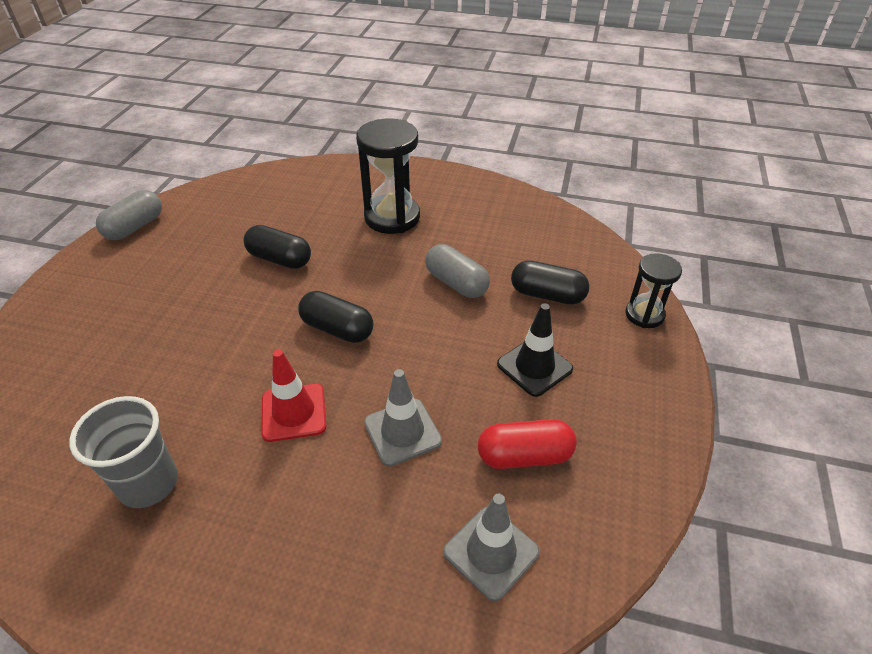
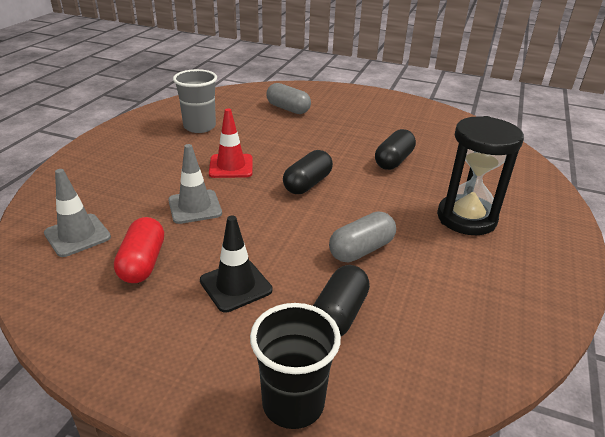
camera: 95 degrees right, 10 degrees down
grey capsule [96,190,162,240] -> grey capsule moved to [266,83,311,114]
black hourglass [625,253,682,328] -> black cup [250,303,341,429]

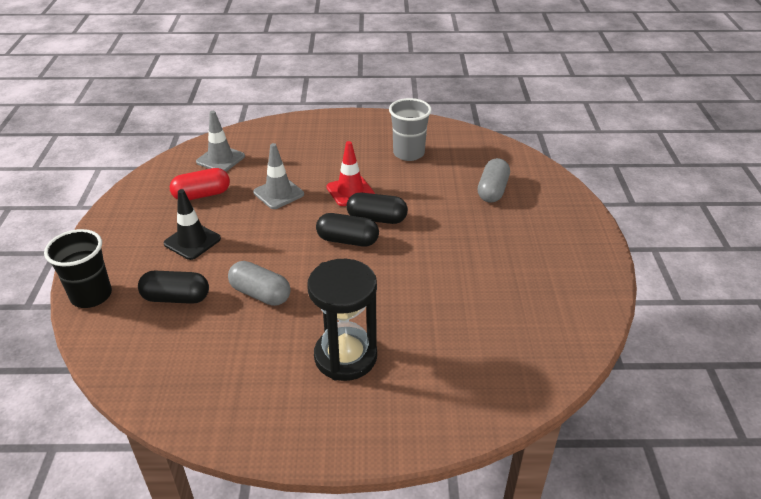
camera: 70 degrees right, 5 degrees up
black capsule [375,129,416,170] -> black capsule moved to [346,193,408,224]

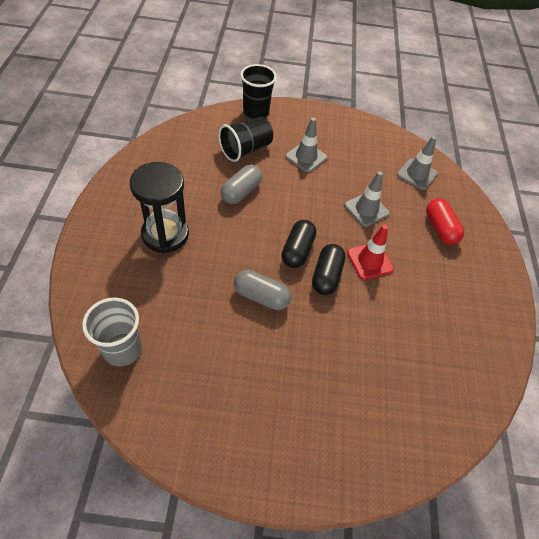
camera: 90 degrees right, 15 degrees up
black capsule [138,270,209,304] -> black cup [218,117,273,162]
black traffic cone [163,189,221,260] -> grey traffic cone [285,117,327,173]
red capsule [170,168,230,200] -> red capsule moved to [426,198,464,245]
grey cup [389,98,432,161] -> grey cup moved to [82,298,142,367]
grey capsule [478,158,510,203] -> grey capsule moved to [234,270,292,310]

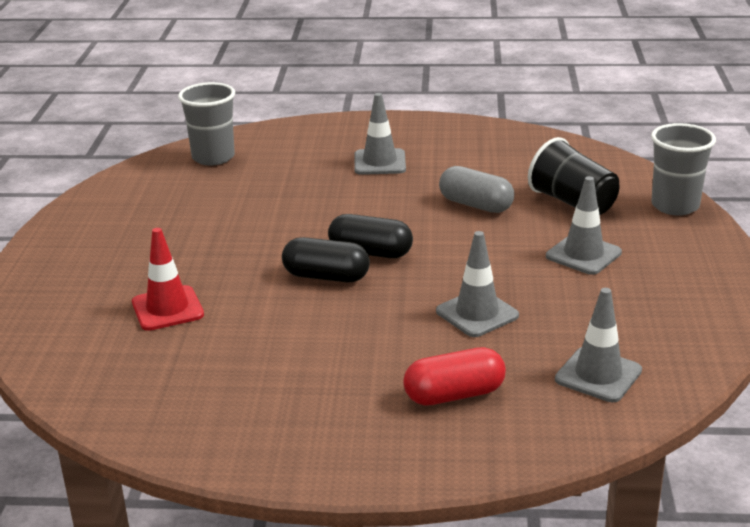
camera: 95 degrees right, 25 degrees down
black hourglass [130,162,189,253] -> grey traffic cone [354,93,406,175]
grey capsule [234,270,292,310] -> none
black cup [240,64,277,119] -> grey cup [651,123,716,216]
red traffic cone [347,225,394,280] -> red traffic cone moved to [132,228,204,331]

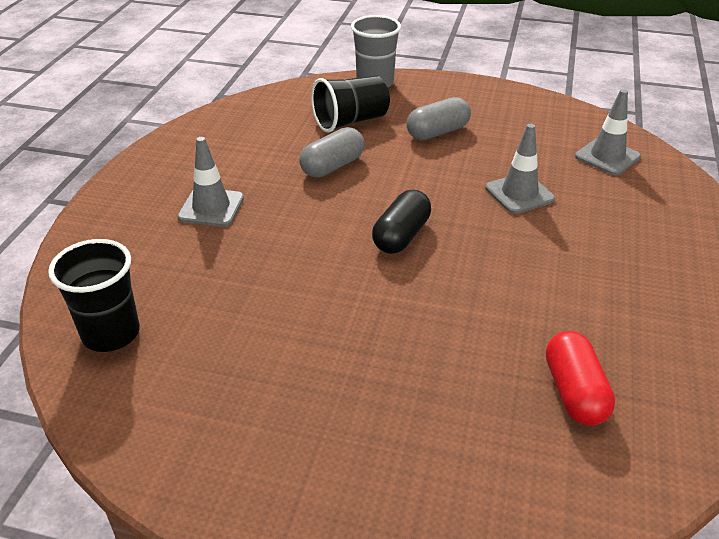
camera: 80 degrees left, 10 degrees up
red traffic cone [132,228,204,331] -> none
grey cup [178,82,235,165] -> black cup [48,239,140,352]
black capsule [282,237,370,282] -> none
red capsule [403,347,506,406] -> red capsule moved to [546,331,615,426]
grey traffic cone [546,176,622,275] -> grey capsule [406,97,471,140]

